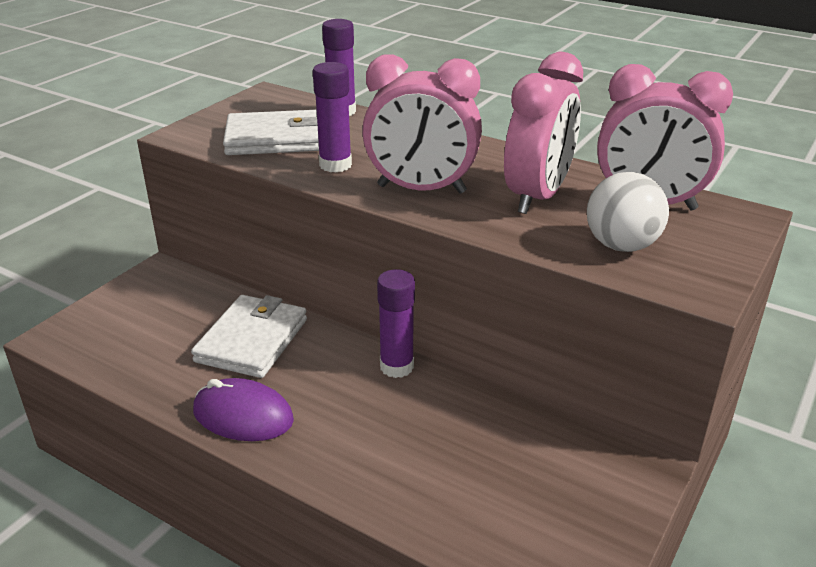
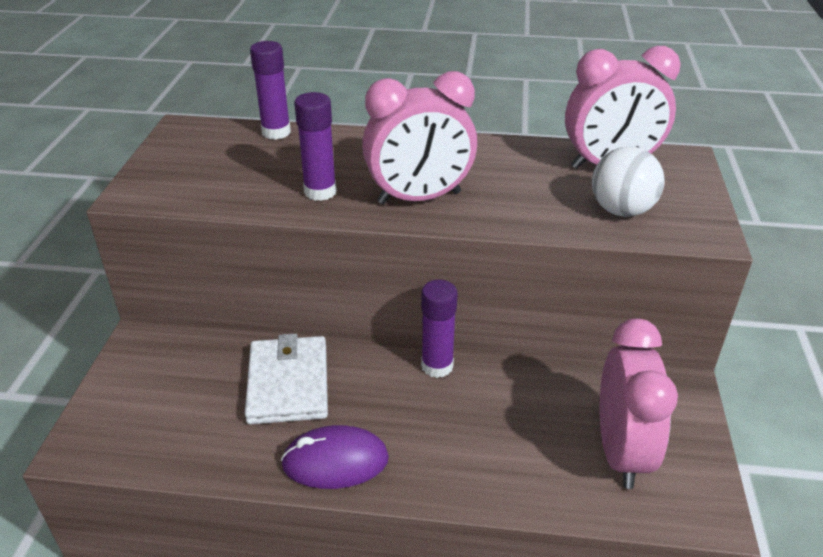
camera: 25 degrees left, 5 degrees up
white wallet [223,110,319,155] -> none
pink clock [504,52,583,214] -> pink clock moved to [600,318,678,489]

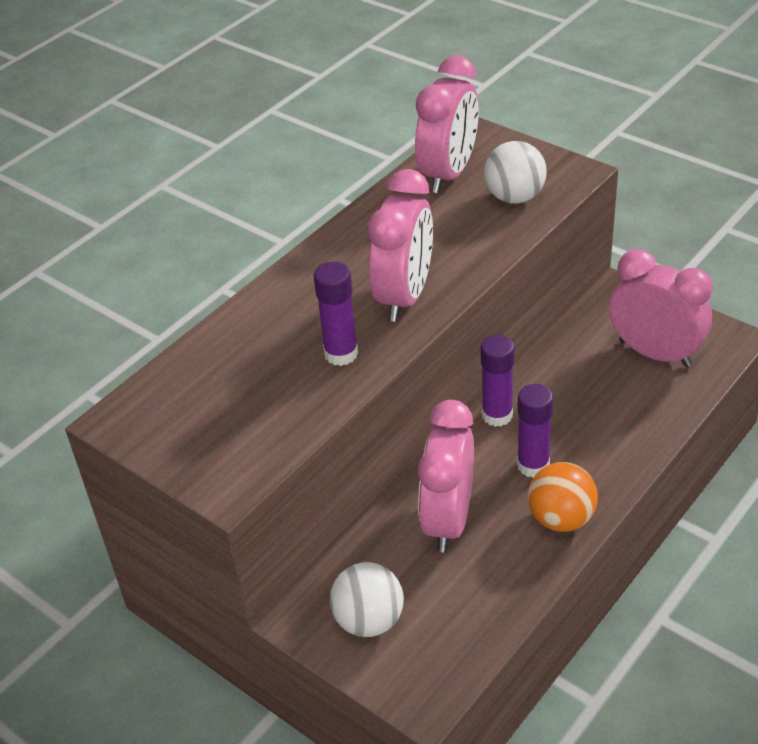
camera: 55 degrees left, 5 degrees up
white wallet [245,334,328,424] -> pink clock [418,400,474,552]
purple glue stick [250,41,291,140] -> purple glue stick moved to [517,384,553,478]
purple mouse [281,425,389,489] -> orange ball [528,462,598,532]
none -> white ball [330,562,404,637]

